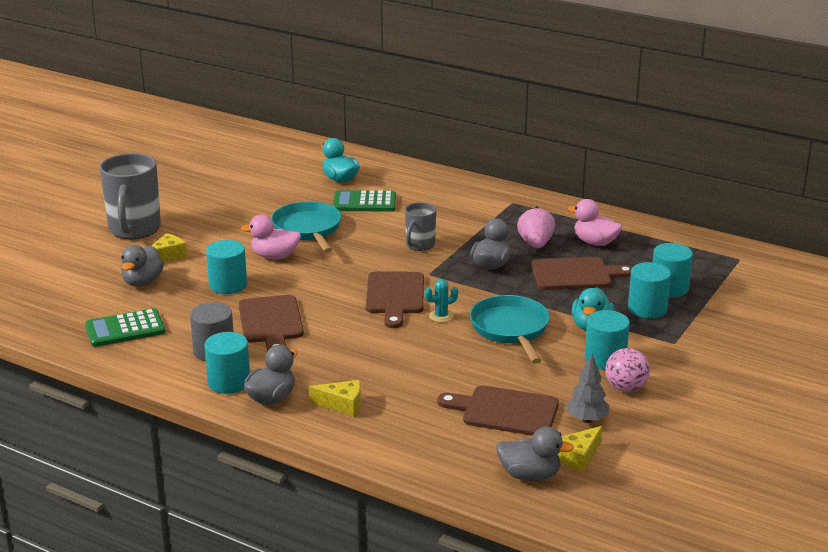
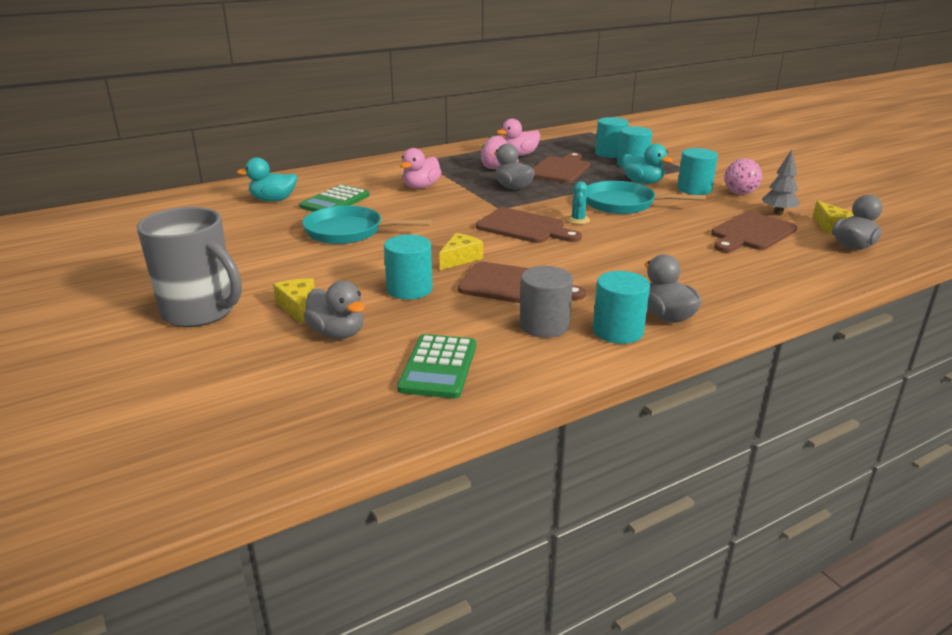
camera: 60 degrees left, 0 degrees up
pink duck [241,215,301,259] -> pink duck moved to [400,148,441,189]
yellow cheese [309,380,361,417] -> yellow cheese moved to [439,233,483,270]
grey mug [405,202,436,251] -> none

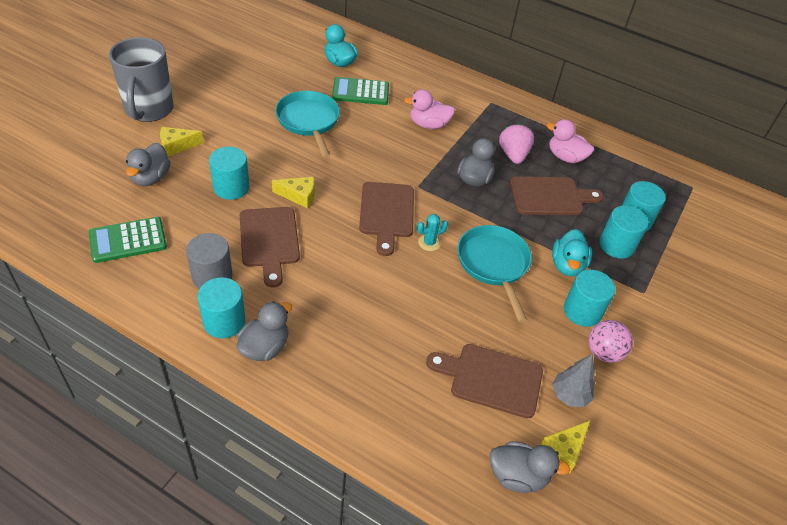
camera: 55 degrees right, 20 degrees up
yellow cheese [273,278,315,325] -> yellow cheese turned 150 degrees counterclockwise [160,127,204,157]

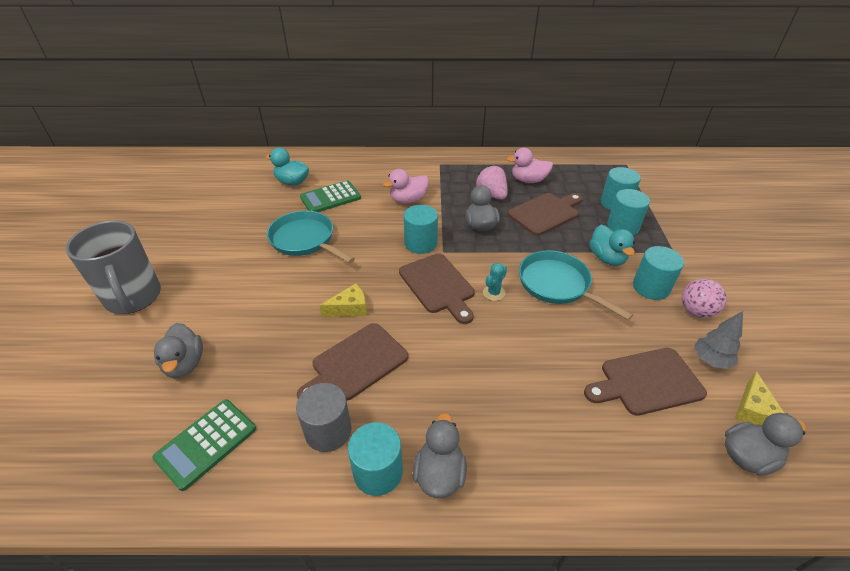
camera: 25 degrees left, 5 degrees down
yellow cheese [160,127,204,157] -> none
turquoise cylinder [209,147,249,200] -> turquoise cylinder moved to [404,205,438,254]
brown cutting board [240,207,300,287] -> brown cutting board turned 90 degrees clockwise [297,323,408,401]

